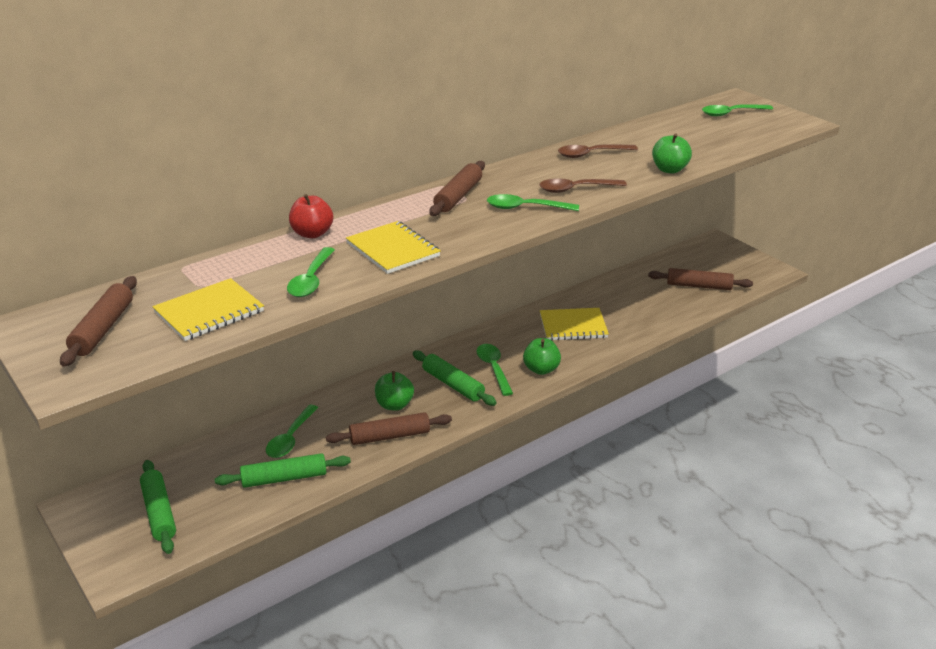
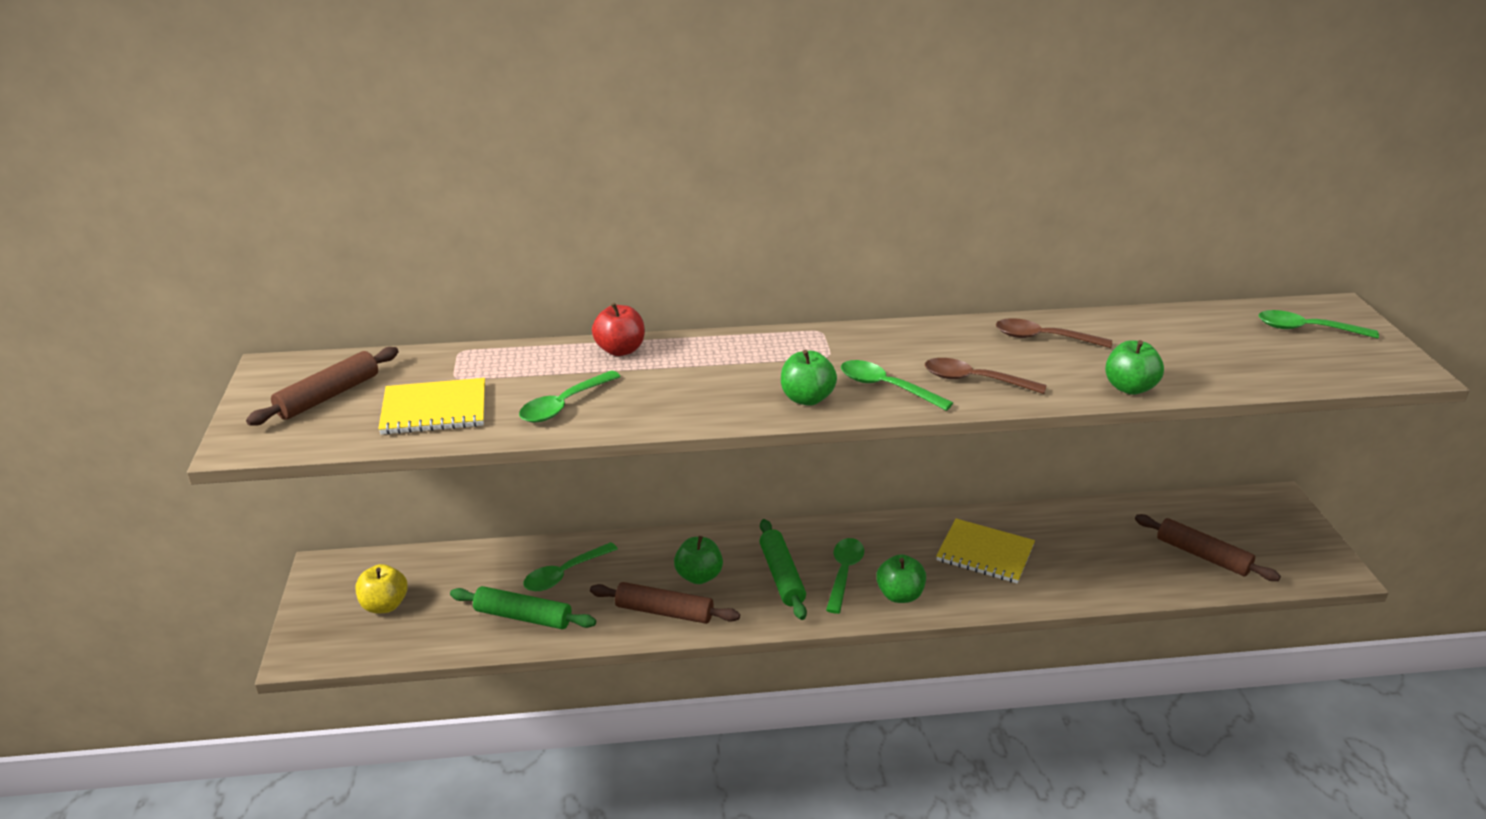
camera: 30 degrees right, 0 degrees up
green rolling pin [140,460,176,554] -> yellow apple [356,564,408,613]
yellow notebook [346,221,441,274] -> none
brown rolling pin [429,161,485,216] -> none
none -> green apple [781,350,837,406]

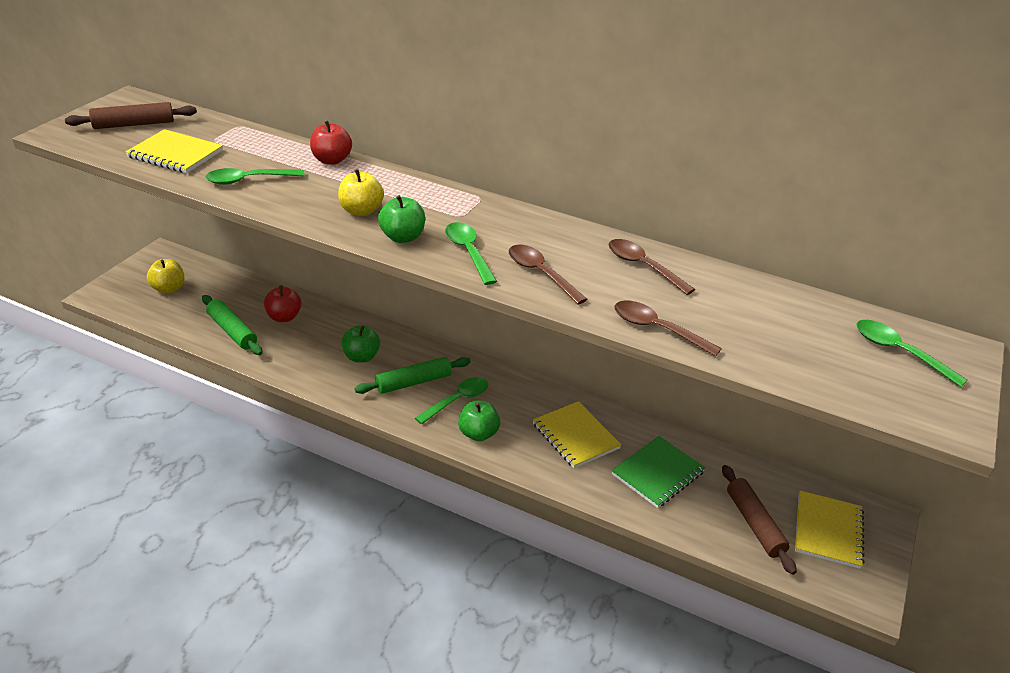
camera: 30 degrees right, 5 degrees up
green spoon [523,542,618,591] -> red apple [264,286,302,322]
brown rolling pin [590,582,740,624] -> none
green rolling pin [760,519,807,620] -> green rolling pin turned 45 degrees clockwise [355,357,470,394]
green apple [1105,340,1164,395] -> brown spoon [614,300,722,357]
none -> yellow apple [338,169,384,216]
none -> green notebook [612,436,705,508]
none -> yellow notebook [795,491,864,569]

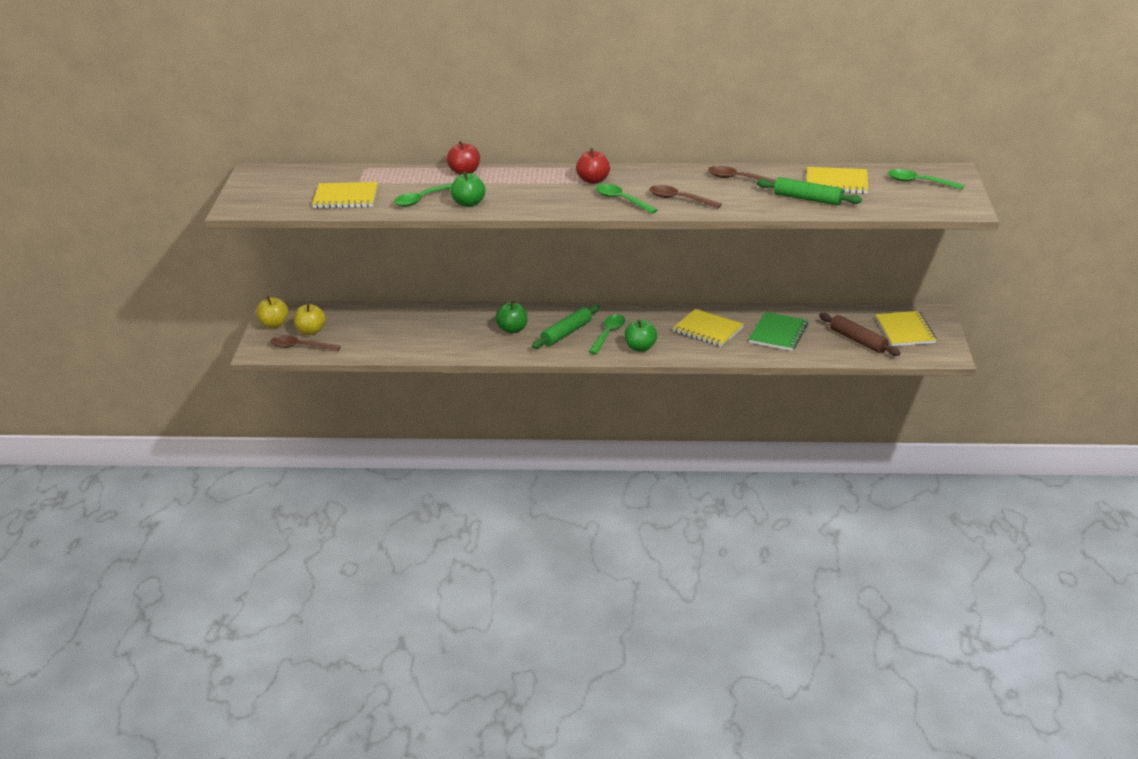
camera: 20 degrees left, 5 degrees down
brown rolling pin [65,102,197,129] -> none
green rolling pin [202,295,263,355] -> green rolling pin moved to [756,177,862,206]
red apple [264,286,302,322] -> red apple moved to [576,148,610,184]
yellow apple [338,169,384,216] -> yellow apple moved to [256,296,288,328]
green apple [378,195,425,243] -> green apple moved to [451,172,486,207]
brown spoon [614,300,722,357] -> brown spoon moved to [270,335,341,351]
none -> yellow notebook [807,167,868,194]

